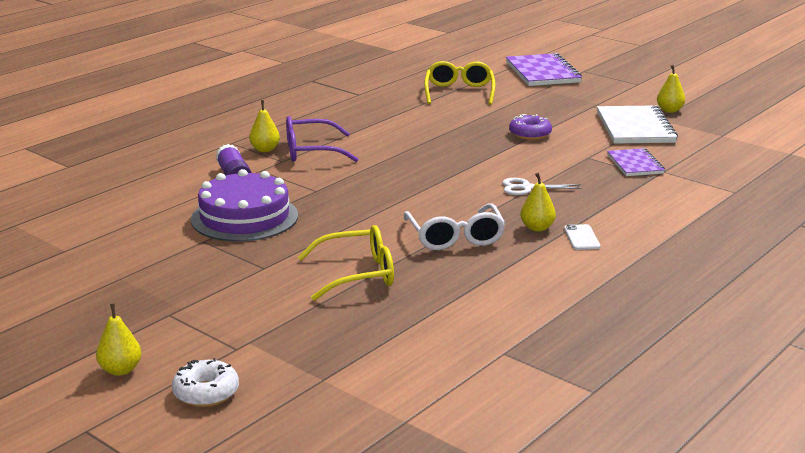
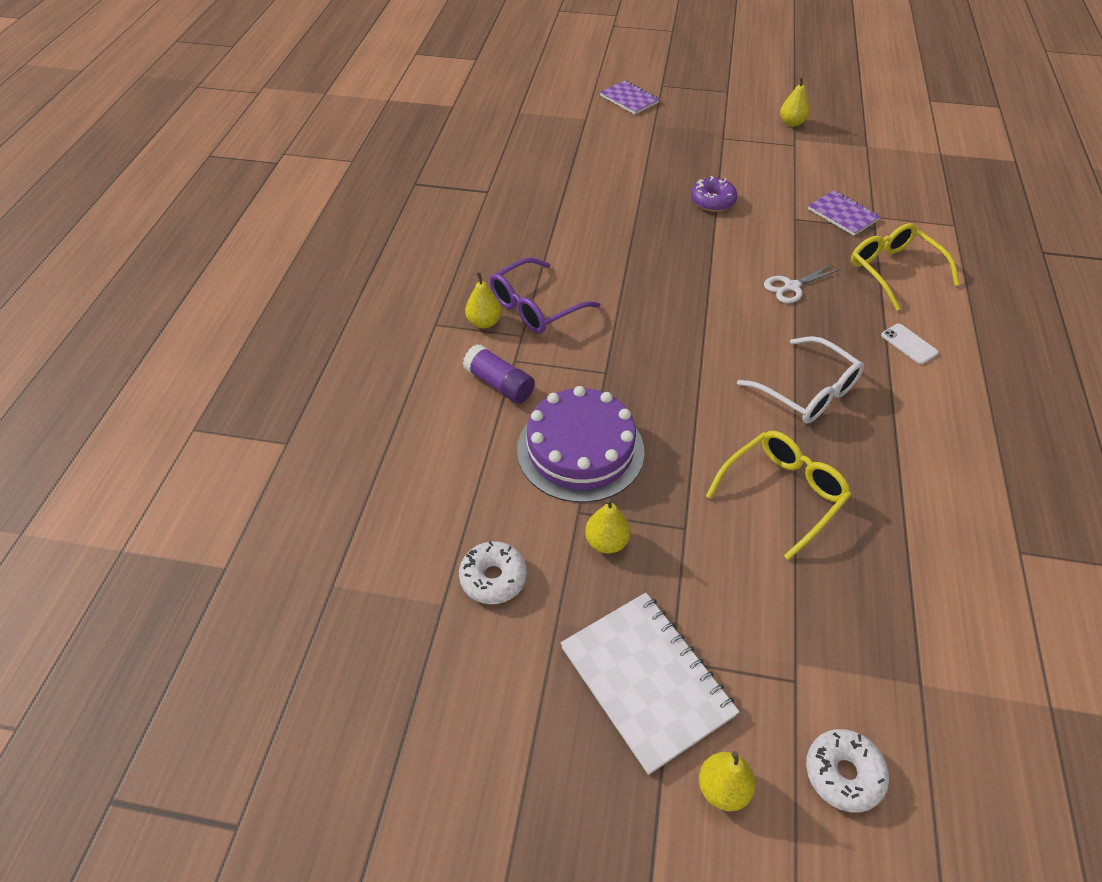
camera: 30 degrees left, 25 degrees up
yellow glasses [424,61,496,105] -> yellow glasses moved to [851,223,960,311]
purple notebook [506,53,582,86] -> purple notebook [600,80,660,114], size x0.60
yellow pear [520,173,556,232] -> yellow pear moved to [585,499,631,553]
white notebook [597,105,678,144] -> white notebook moved to [560,593,739,775]
none -> white donut [459,541,527,604]

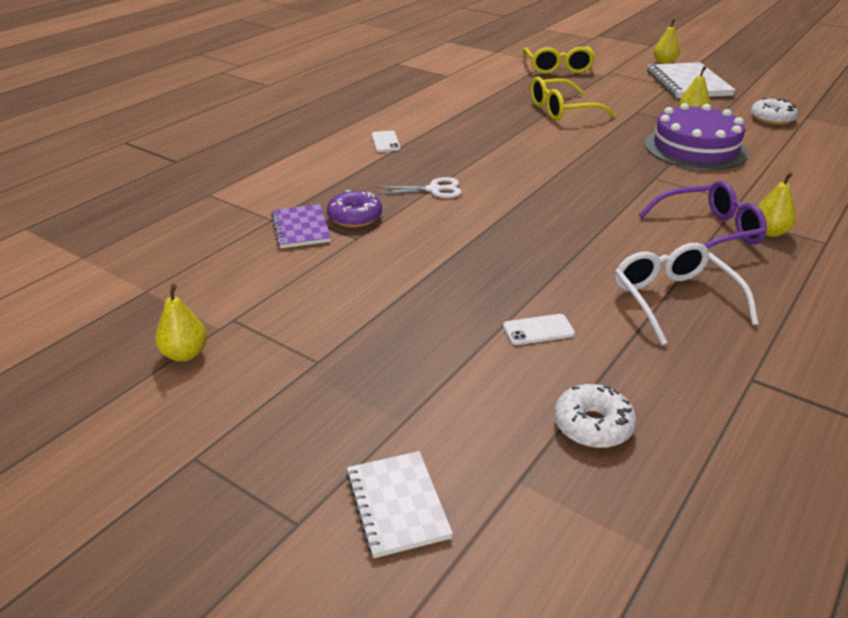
camera: 155 degrees left, 15 degrees down
purple glue stick [463,344,535,404] -> none
purple notebook [600,80,660,114] -> white notebook [346,451,453,558]
purple donut [691,176,737,212] -> purple donut moved to [327,190,382,227]
white glasses [737,336,864,424] -> white glasses moved to [615,243,758,345]
white donut [806,729,889,813] -> white donut moved to [554,384,636,448]
yellow glasses [851,223,960,311] -> yellow glasses moved to [523,46,595,74]
none -> white phone [503,314,575,345]

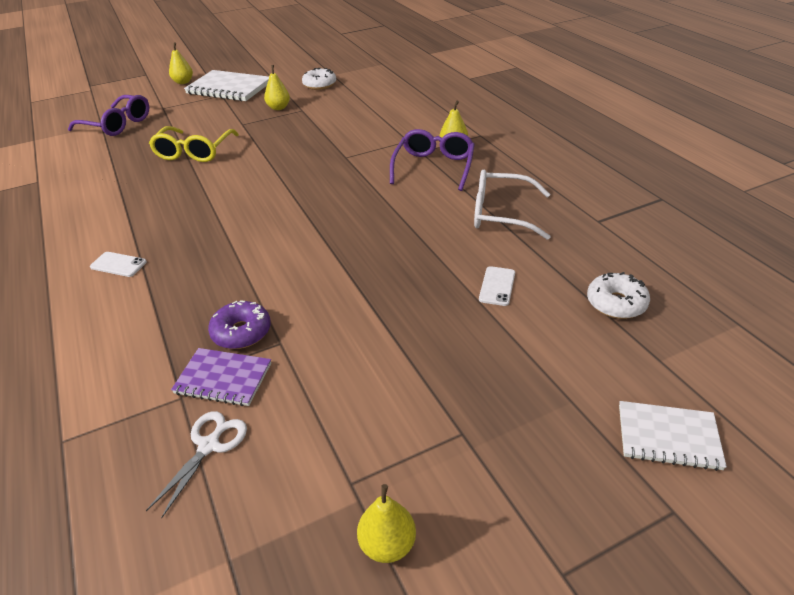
camera: 60 degrees left, 5 degrees up
white scissors [375,177,462,198] -> white scissors moved to [146,411,247,519]
yellow glasses [523,46,595,74] -> purple glasses [68,95,149,136]
purple cake [645,103,748,170] -> none

